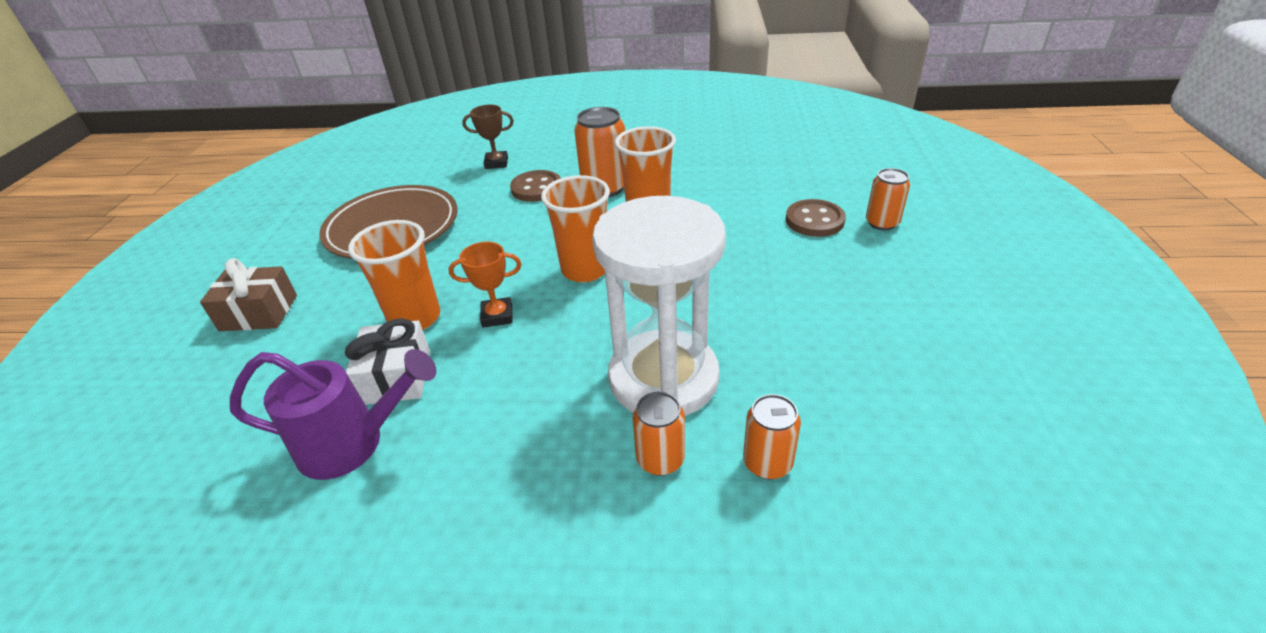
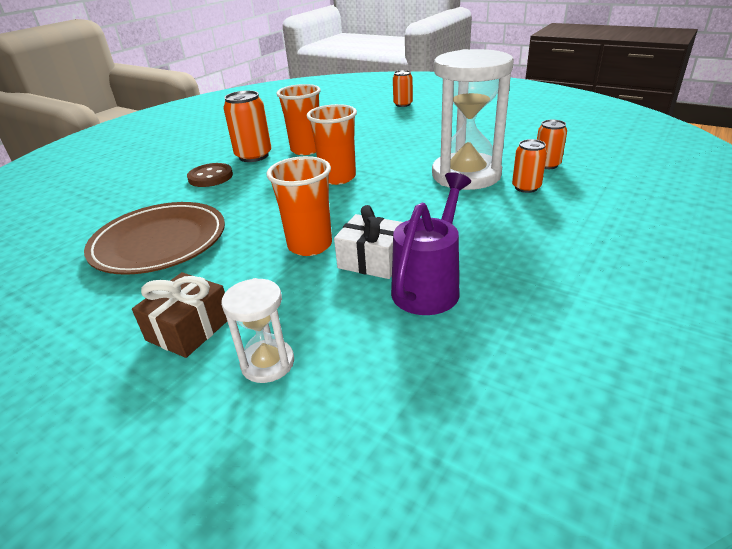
camera: 60 degrees left, 5 degrees down
orange trophy [449,242,521,328] -> none
brown trophy [462,105,514,169] -> none
brown button [786,199,846,237] -> none
none -> white hourglass [221,278,294,383]

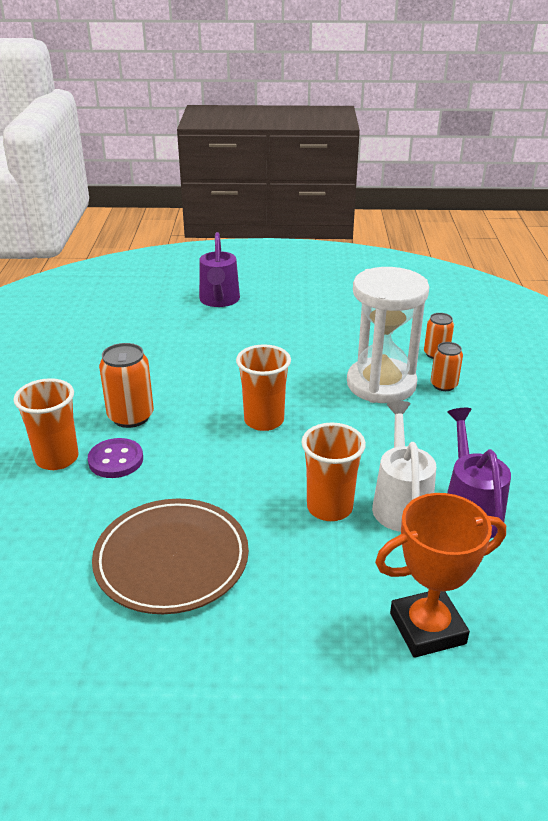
camera: 35 degrees left, 0 degrees up
brown gift [132,272,227,358] -> none
brown button [187,163,233,187] -> purple button [88,438,143,478]
white hourglass [221,278,294,383] -> orange trophy [375,493,506,658]
orange cup [276,84,321,155] -> orange cup moved to [13,378,78,470]
white gift [334,205,403,279] -> white watering can [372,401,436,532]
orange can [393,70,413,107] -> purple watering can [199,232,240,307]

